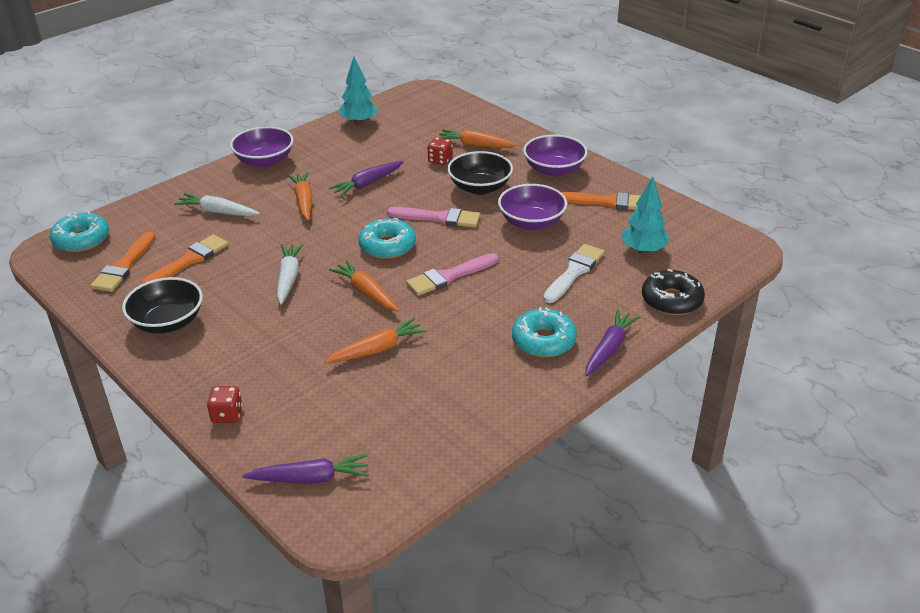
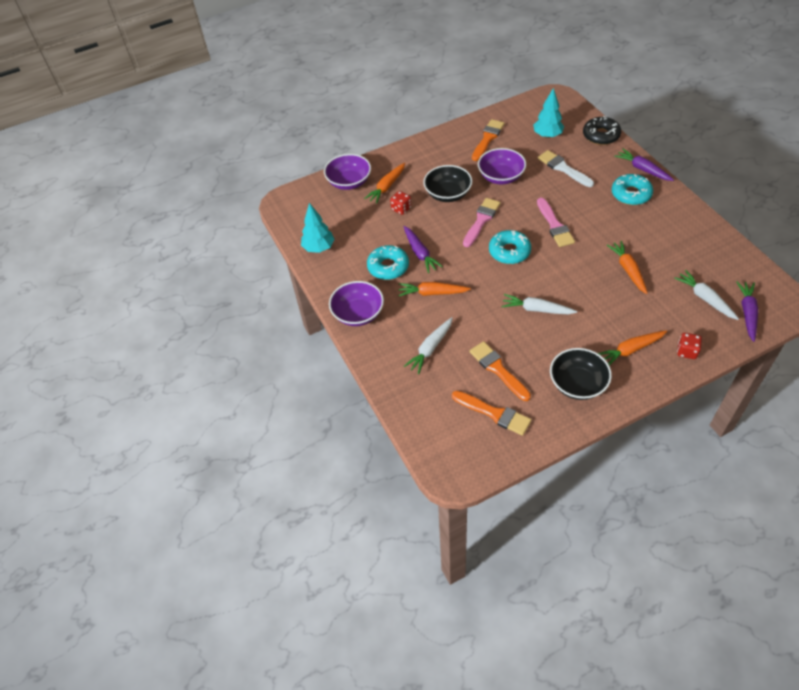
camera: 70 degrees left, 15 degrees up
turquoise donut [50,211,109,252] -> turquoise donut moved to [367,245,409,280]
orange carrot [329,260,399,312] -> orange carrot moved to [598,330,667,365]
purple bowl [523,135,588,177] -> purple bowl moved to [324,154,371,190]
none -> white carrot [674,270,739,320]

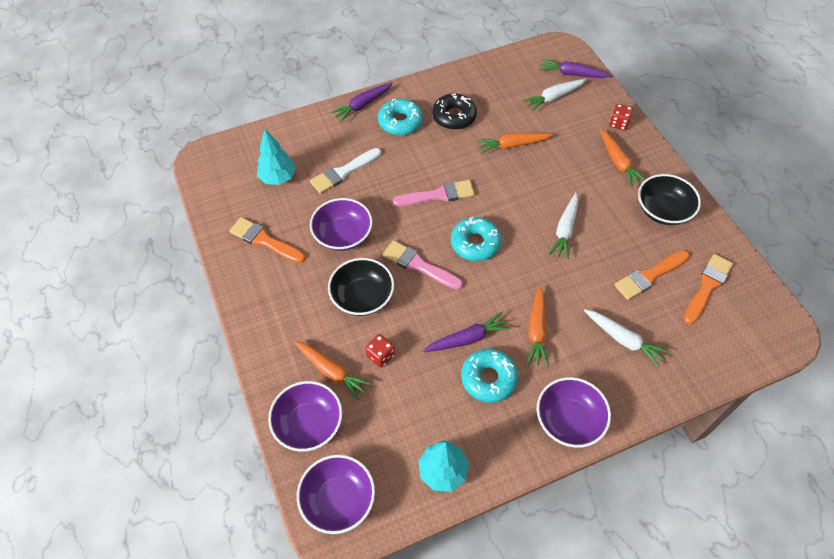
camera: 90 degrees left, 5 degrees up
black donut [583,116,621,145] -> black donut moved to [432,93,477,130]
none -> purple bowl [297,455,375,534]

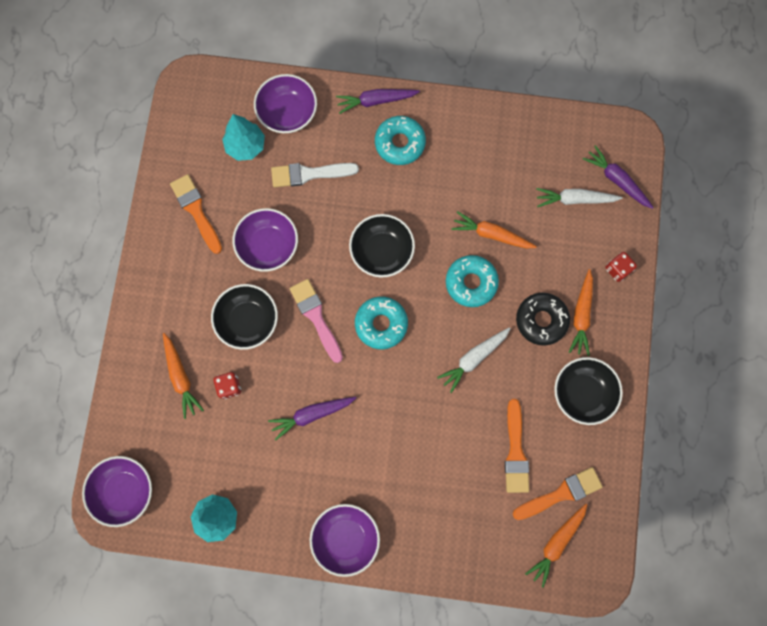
camera: 30 degrees right, 20 degrees up
purple bowl [268,381,342,452] -> purple bowl moved to [254,74,317,133]
pink brush [393,180,475,206] -> black bowl [349,214,415,278]
purple carrot [423,312,511,352] -> purple carrot turned 150 degrees clockwise [268,397,356,440]
black donut [432,93,477,130] -> black donut moved to [516,293,570,346]
turquoise donut [461,349,518,403] -> turquoise donut moved to [446,255,499,307]
orange carrot [527,286,549,367] -> orange carrot moved to [525,504,587,588]
white carrot [584,309,669,367] -> none
orange brush [614,250,690,300] -> orange brush turned 90 degrees counterclockwise [505,399,529,493]

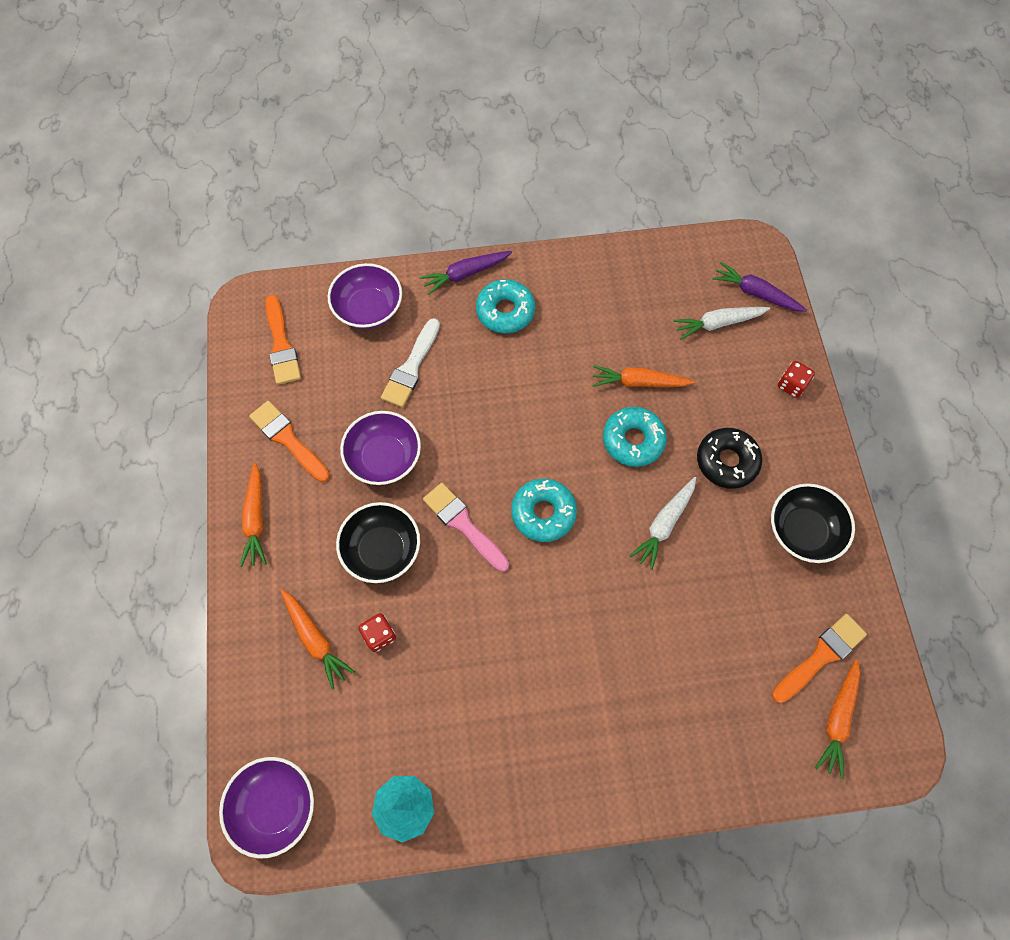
camera: 15 degrees left, 10 degrees down
turquoise tree [222,114,265,161] -> none
purple carrot [268,397,356,440] -> none
white brush [271,163,359,187] -> white brush turned 45 degrees counterclockwise [381,318,440,408]
purple bowl [310,504,380,577] -> none
black bowl [349,214,415,278] -> none
orange brush [505,399,529,493] -> orange brush moved to [265,295,301,385]
orange carrot [569,269,593,356] -> orange carrot moved to [240,463,267,567]

